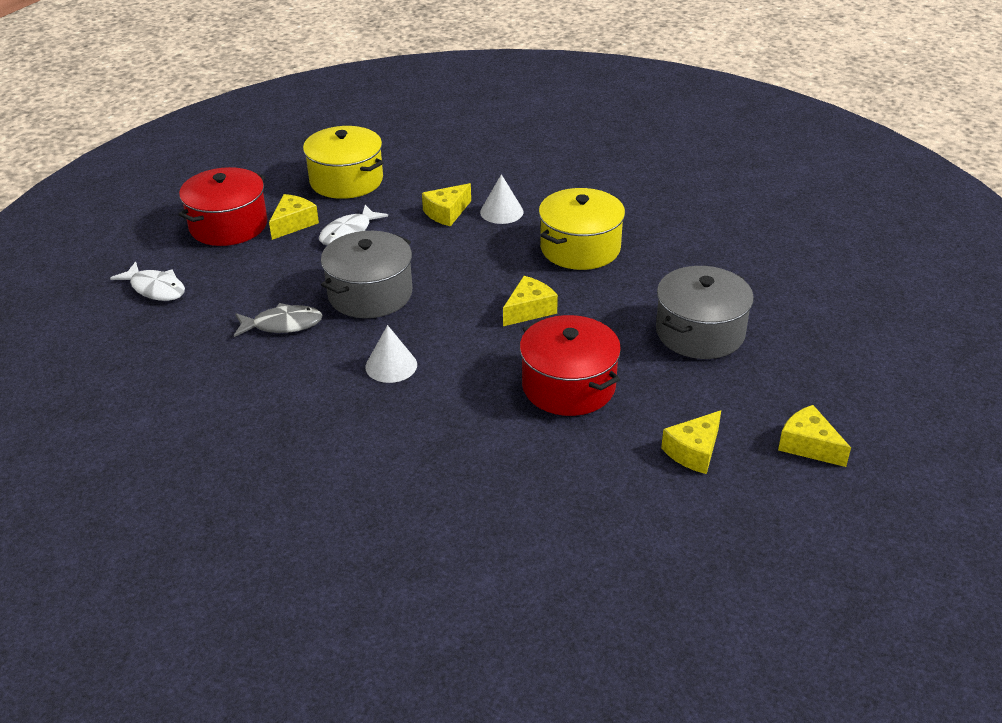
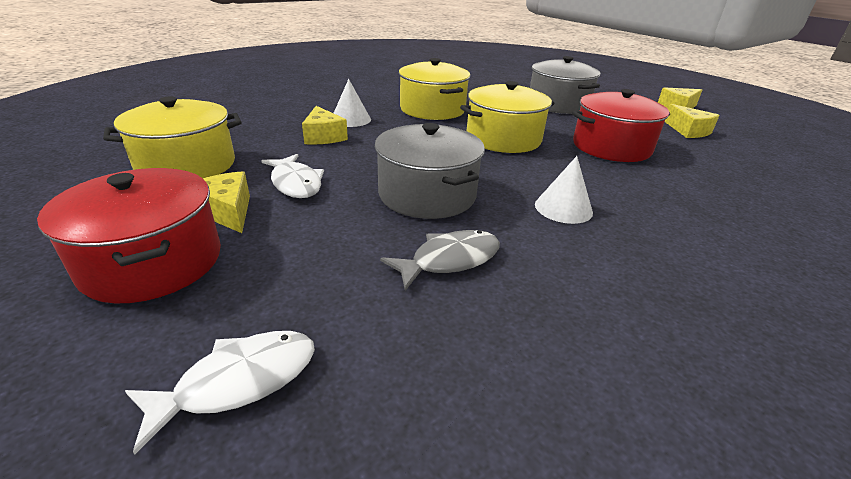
camera: 70 degrees left, 5 degrees down
grey fish [234,303,323,337] -> grey fish turned 45 degrees clockwise [380,230,500,291]
yellow cheese [503,276,558,326] -> yellow pot [460,81,555,153]

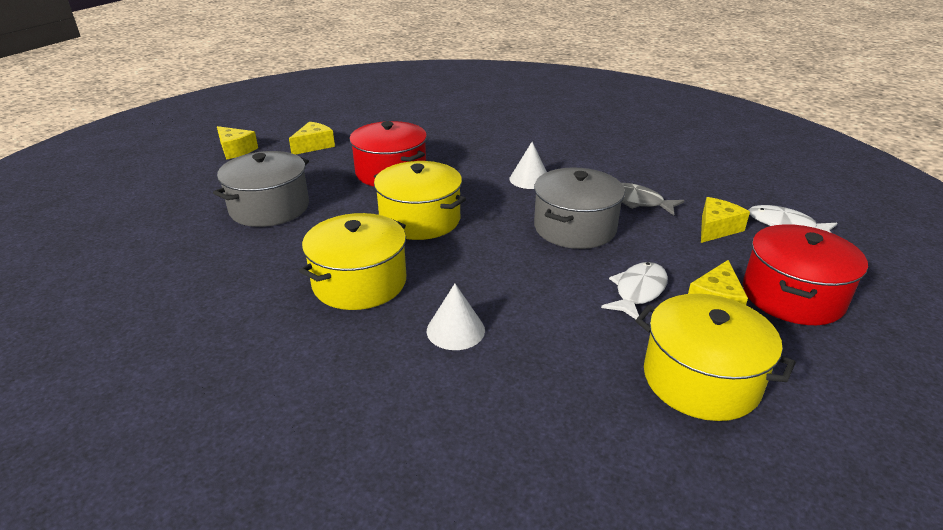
camera: 115 degrees left, 0 degrees up
yellow cheese [302,106,348,145] -> yellow cheese moved to [701,197,750,243]

